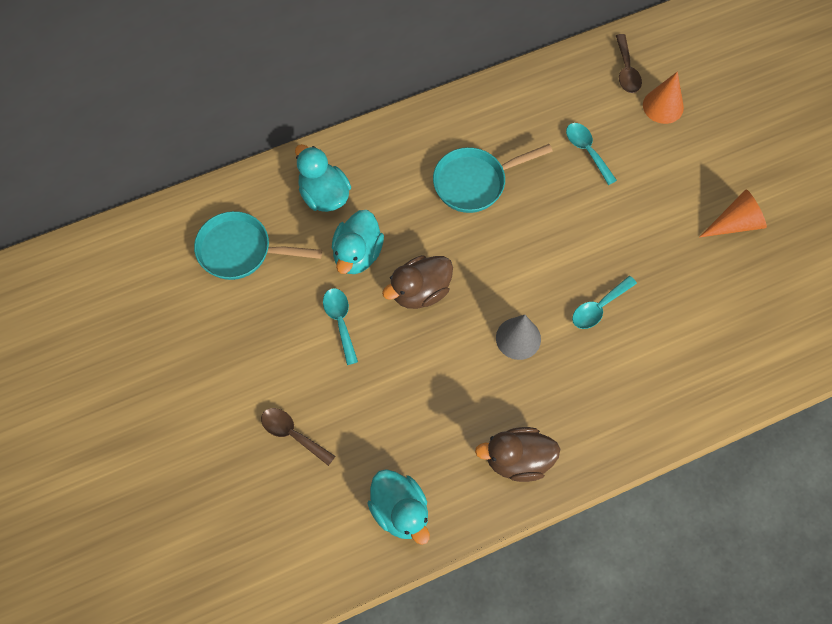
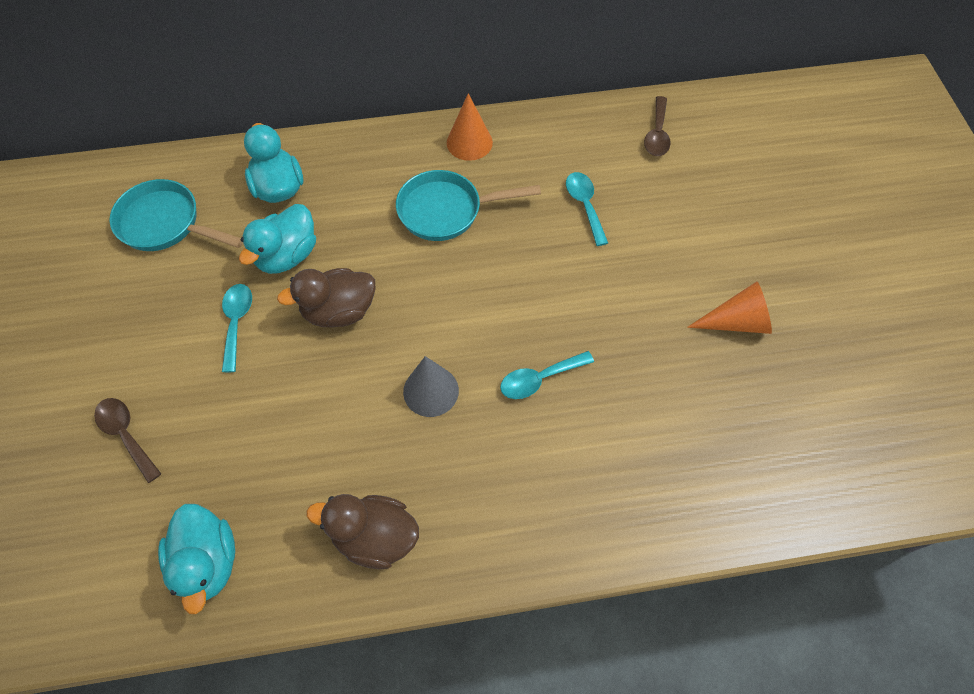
camera: 15 degrees right, 5 degrees down
orange cone [643,71,684,124] -> orange cone moved to [447,93,493,161]

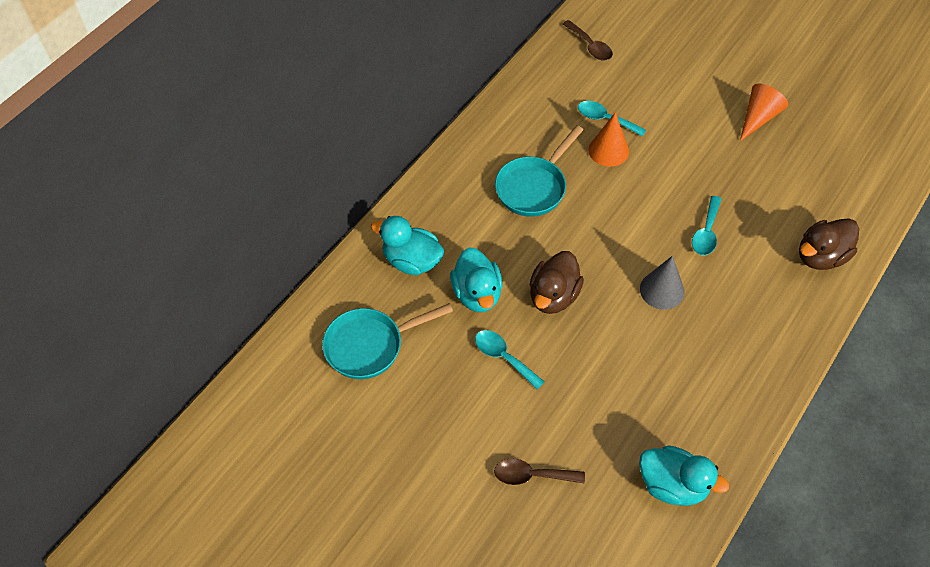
camera: 45 degrees left, 5 degrees down
brown duck [306,494,419,569] -> brown duck moved to [799,218,859,270]
orange cone [447,93,493,161] -> orange cone moved to [588,112,629,167]

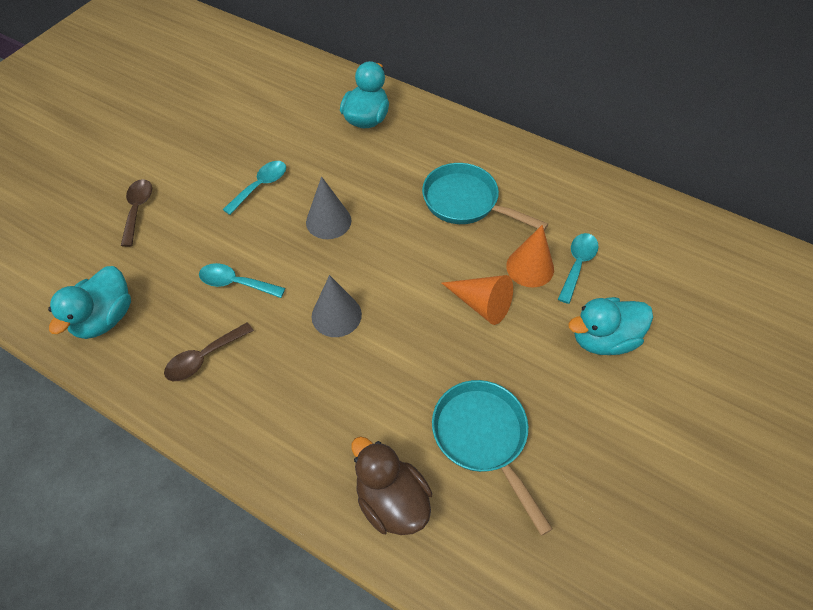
camera: 85 degrees right, 0 degrees up
turquoise pan [322,303,453,379] -> turquoise pan moved to [432,380,553,536]
turquoise duck [450,247,503,312] -> turquoise duck moved to [568,297,653,355]
brown duck [530,251,584,314] -> grey cone [306,176,351,239]
brown spoon [563,20,613,60] -> brown spoon moved to [164,322,254,381]
turquoise spoon [692,196,721,255] -> turquoise spoon moved to [199,263,285,298]
orange cone [740,84,788,141] -> orange cone moved to [442,275,513,325]

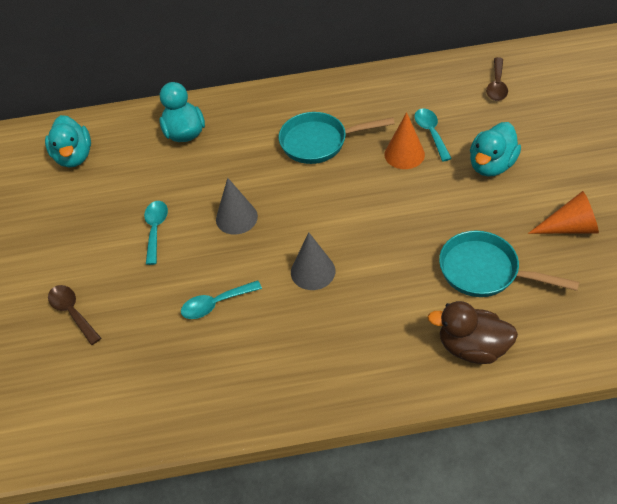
camera: 35 degrees left, 5 degrees down
turquoise duck [48,266,131,339] -> turquoise duck moved to [45,115,91,168]
brown spoon [164,322,254,381] -> brown spoon moved to [486,57,508,101]
orange cone [442,275,513,325] -> orange cone moved to [528,191,599,234]

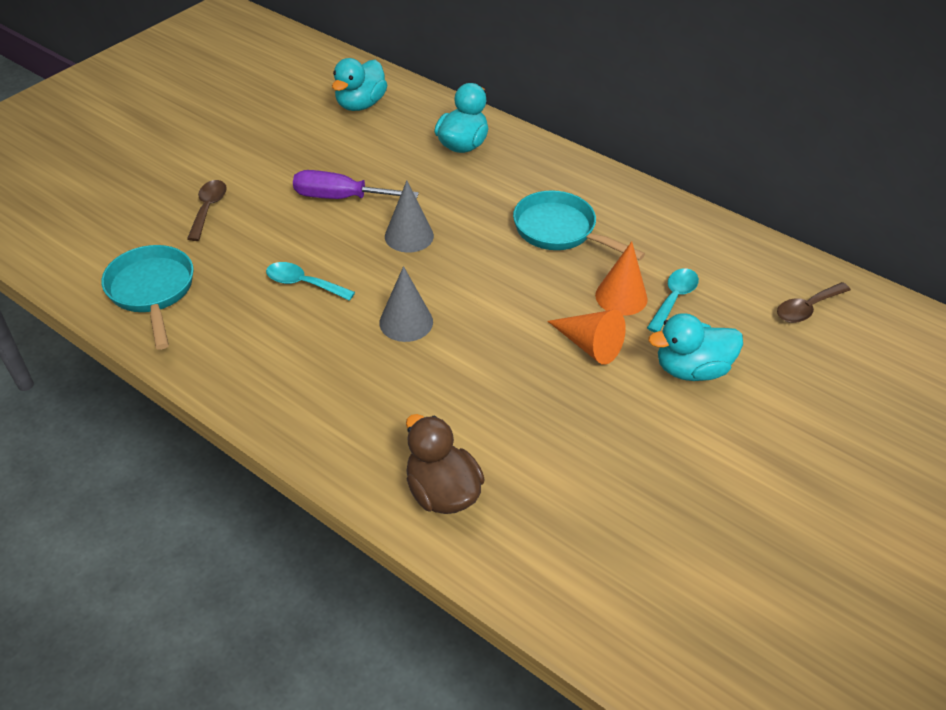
camera: 40 degrees right, 5 degrees down
turquoise spoon [144,201,168,265] -> purple screwdriver [293,170,419,199]
turquoise pan [439,231,579,297] -> turquoise pan moved to [101,245,194,350]
orange cone [528,191,599,234] -> orange cone moved to [547,310,626,365]

